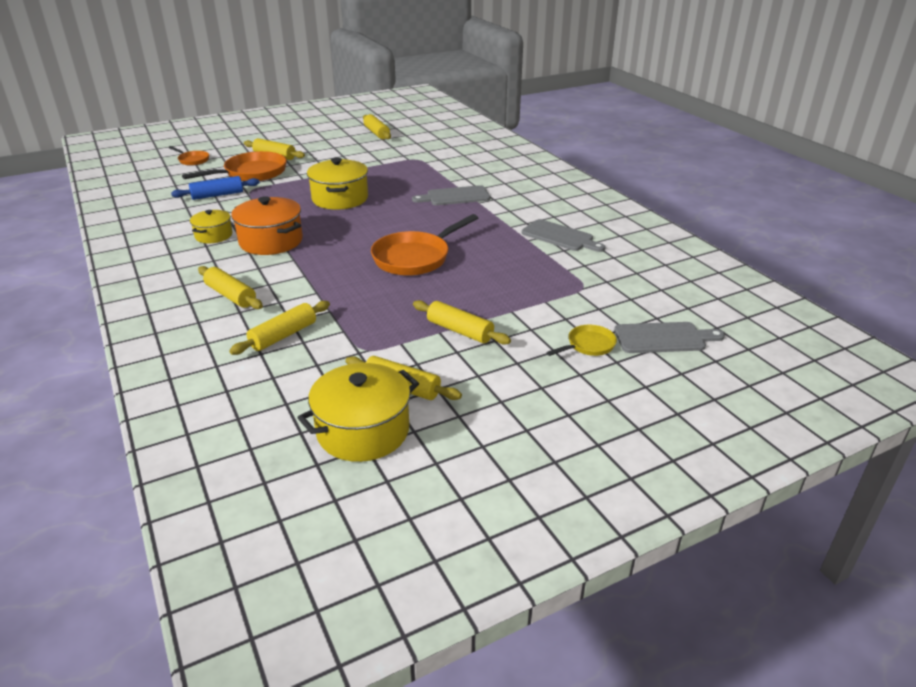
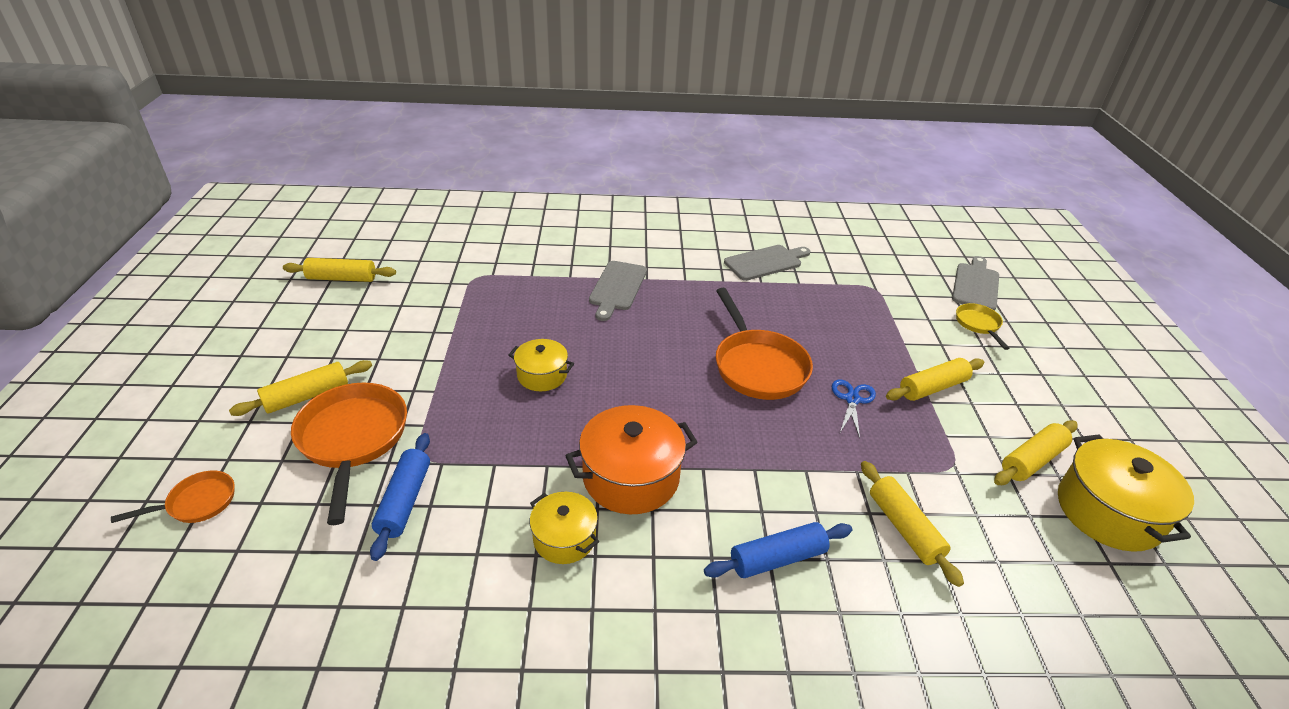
camera: 65 degrees left, 5 degrees up
yellow rolling pin [198,266,263,309] -> blue rolling pin [704,522,852,578]
yellow pot [307,158,368,209] -> yellow pot [509,339,574,391], size x0.59
none -> blue scissors [832,379,876,438]

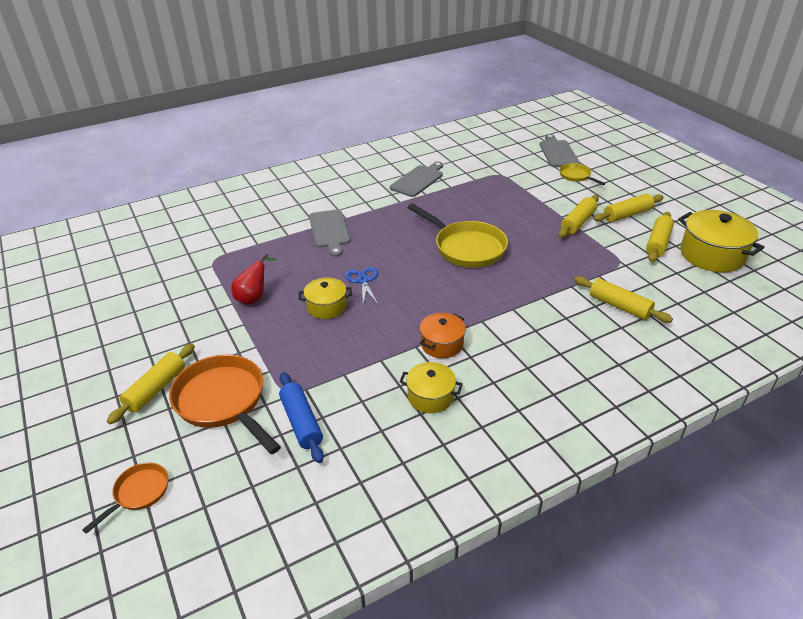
camera: 25 degrees left, 0 degrees up
yellow rolling pin [283,258,396,282] -> yellow rolling pin moved to [593,194,664,222]
orange pot [565,405,698,514] -> orange pot [420,313,466,358], size x0.59
blue rolling pin [704,522,852,578] -> none
orange pan [716,288,813,400] -> yellow pan [407,203,508,268]
blue scissors [832,379,876,438] -> blue scissors moved to [345,267,378,304]
none -> red pear [231,254,276,305]

